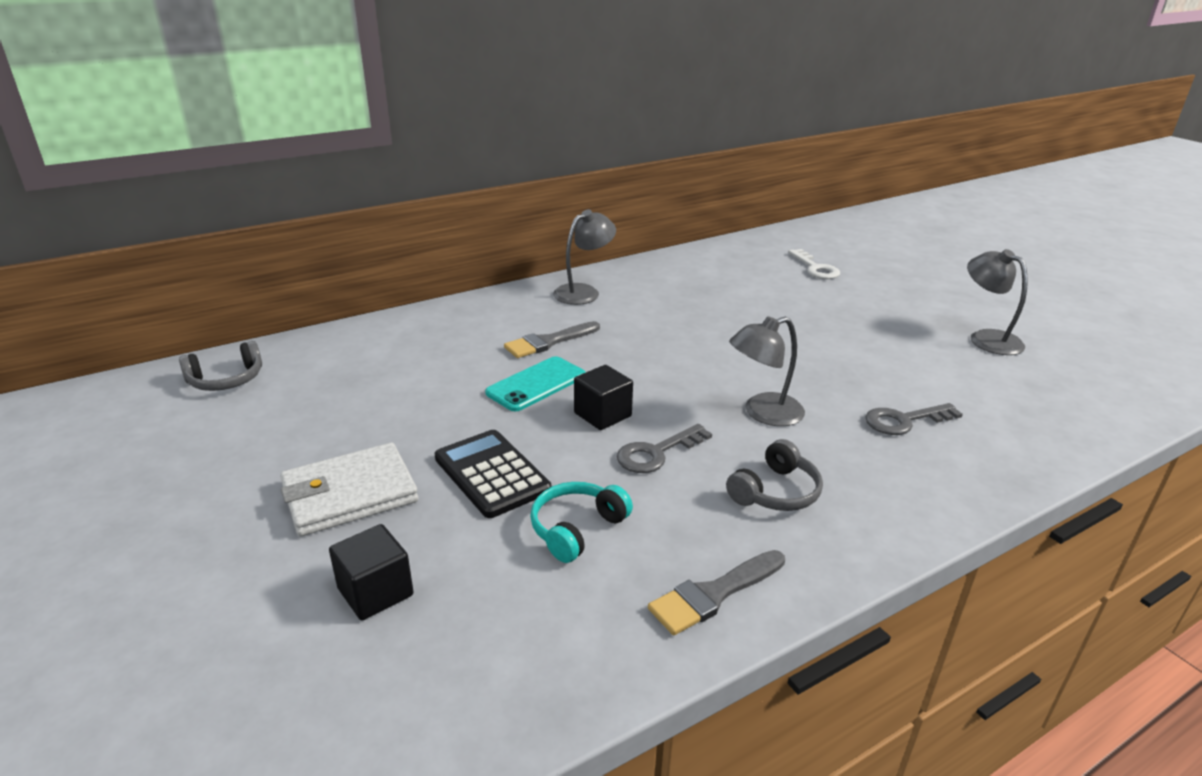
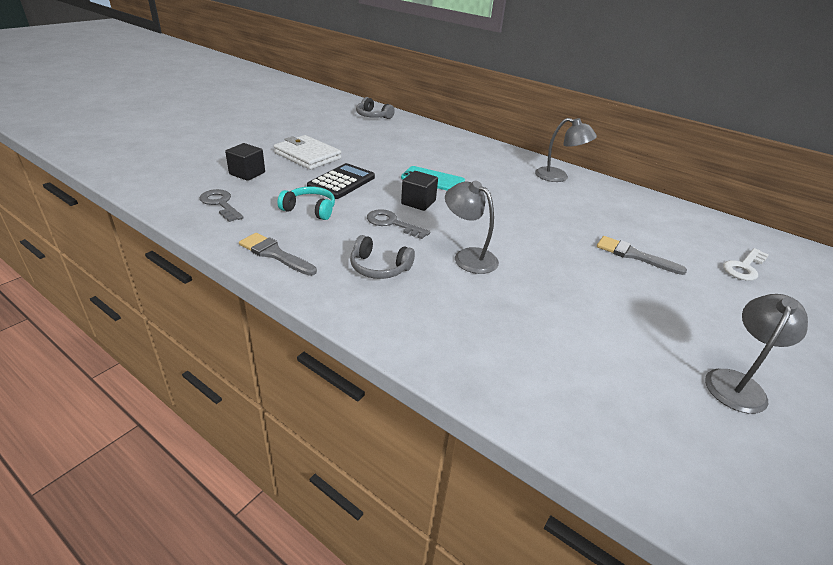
camera: 65 degrees right, 5 degrees up
grey brush [504,321,600,358] -> grey brush moved to [597,236,687,275]
grey key [865,403,963,435] -> grey key moved to [200,189,244,222]

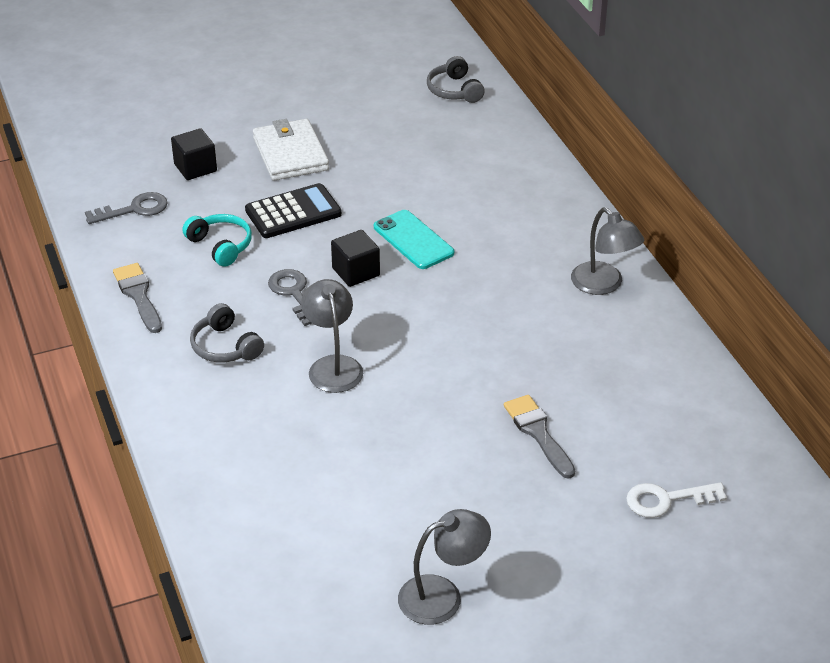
camera: 35 degrees right, 5 degrees up
grey key [200,189,244,222] -> grey key turned 75 degrees clockwise [85,192,168,224]

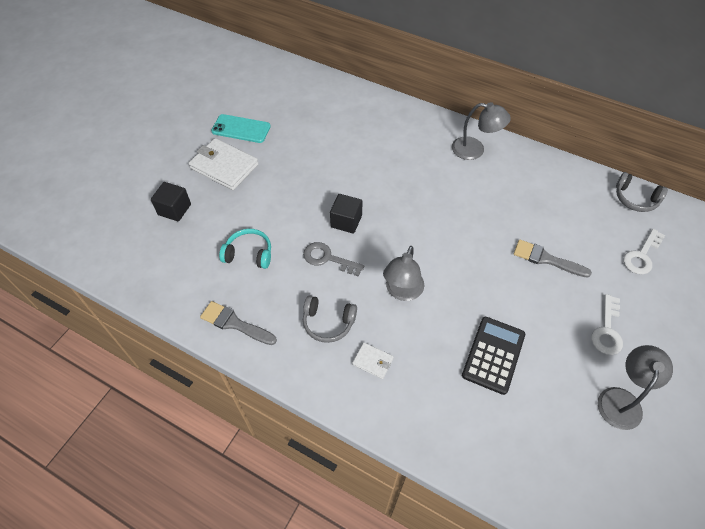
camera: 40 degrees left, 15 degrees up
grey key [85,192,168,224] -> none
black calculator [245,183,342,238] -> black calculator moved to [462,317,525,395]
grey lamp [301,279,363,393] -> grey lamp turned 105 degrees counterclockwise [383,246,424,301]
turquoise phone [374,210,454,269] -> turquoise phone moved to [211,114,271,143]
grey headphones [427,56,485,103] -> grey headphones moved to [616,172,668,212]
none -> white wallet [352,343,394,379]
none -> white key [591,294,623,355]

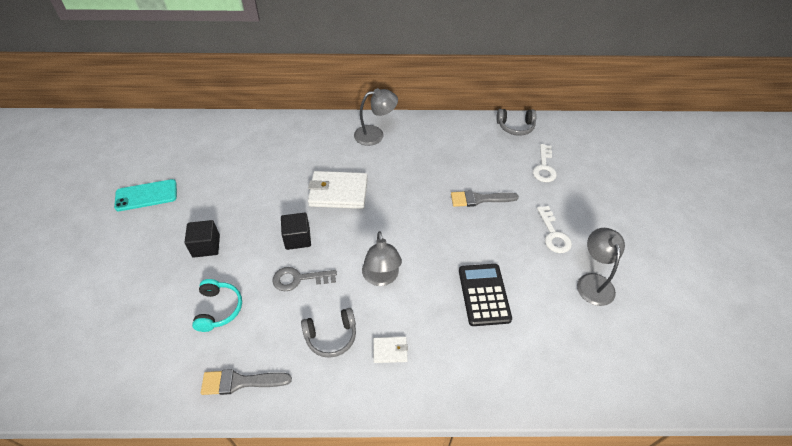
camera: 30 degrees left, 5 degrees down
black cube [151,182,191,221] -> black cube moved to [185,220,220,258]
white wallet [189,138,259,190] -> white wallet moved to [308,171,368,209]
turquoise headphones [219,229,271,269] -> turquoise headphones turned 105 degrees clockwise [192,279,242,332]

